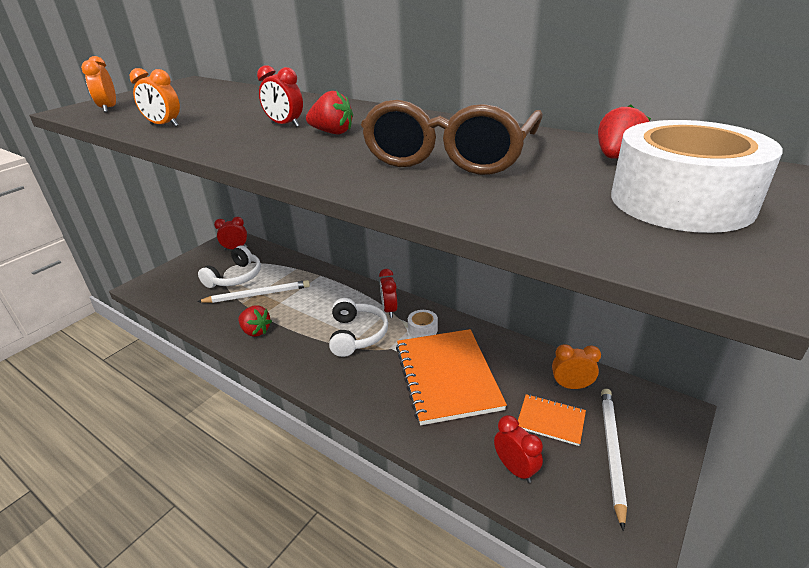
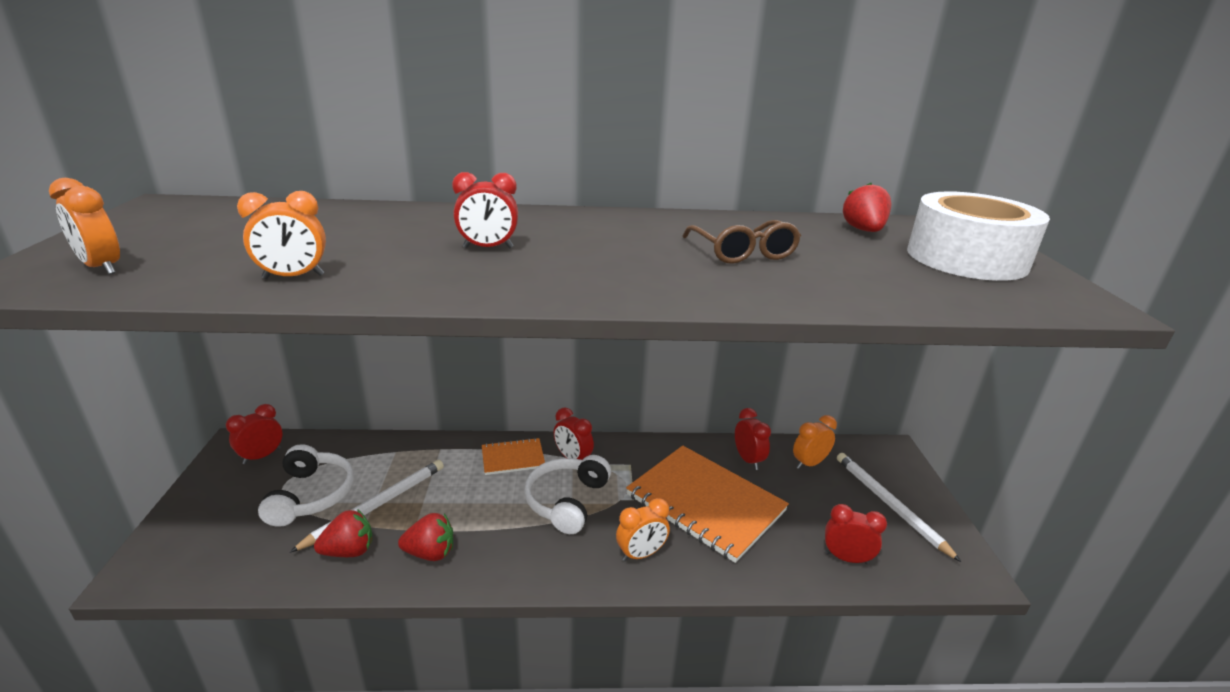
camera: 40 degrees left, 5 degrees down
red strawberry [306,91,353,134] -> red strawberry moved to [314,509,372,557]
white headphones [329,298,388,357] -> white headphones turned 120 degrees counterclockwise [524,455,611,534]
brown glasses [361,100,543,175] -> brown glasses [682,220,801,264], size x0.56
white tape [408,310,438,338] -> none
orange notebook [518,394,586,446] -> orange notebook moved to [482,438,545,475]
none -> orange clock [616,498,670,561]
none -> red clock [735,408,771,470]

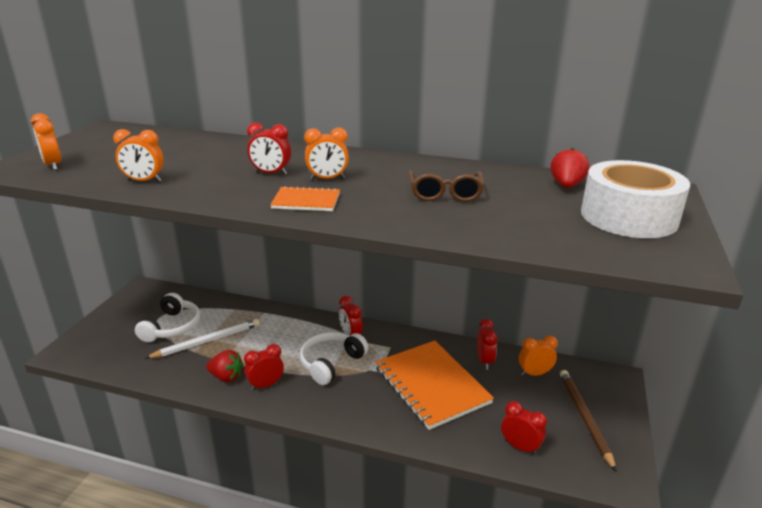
camera: 20 degrees right, 0 degrees up
red clock [226,404,283,464] -> red clock moved to [244,344,284,390]
red strawberry [314,509,372,557] -> none
orange notebook [482,438,545,475] -> orange notebook moved to [270,186,340,211]
orange clock [616,498,670,561] -> orange clock moved to [304,128,349,180]
white pencil [837,453,961,562] -> brown pencil [560,370,617,472]

